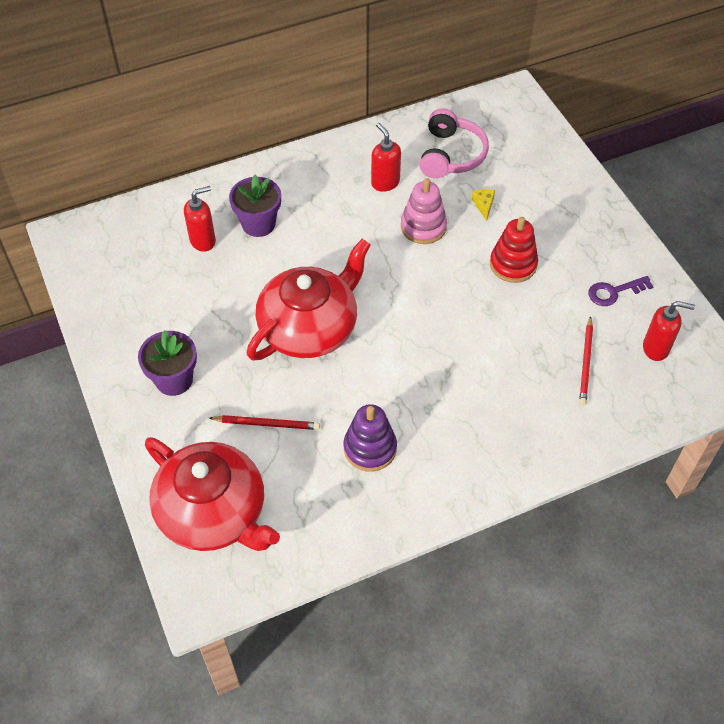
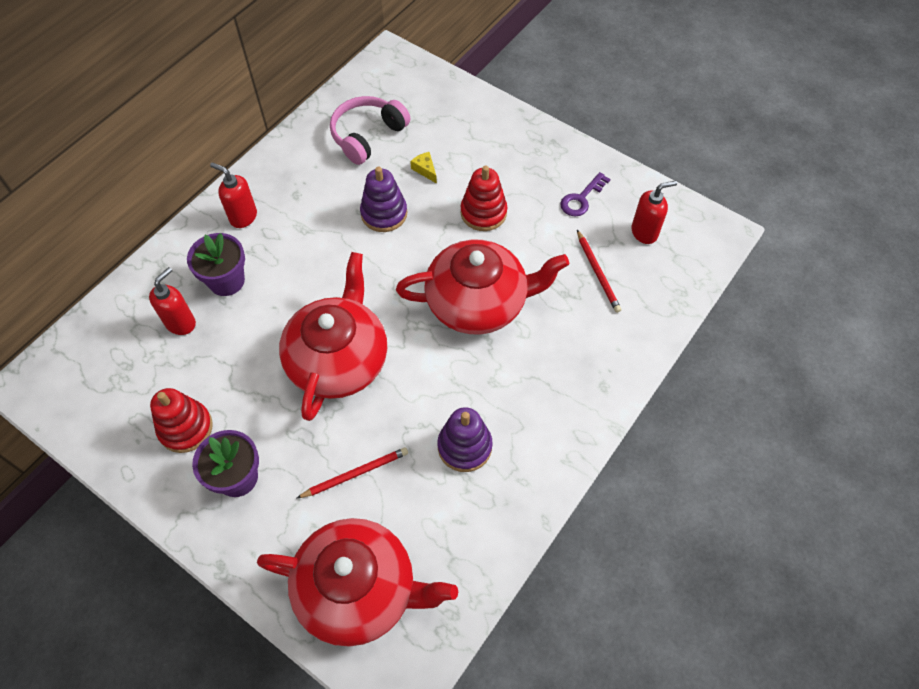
camera: 30 degrees left, 5 degrees up
red soap dispenser [371,123,401,192] -> red soap dispenser moved to [210,162,257,228]
pink stacking toy [401,178,447,244] -> purple stacking toy [360,167,407,232]
pink headphones [420,108,489,178] -> pink headphones turned 120 degrees counterclockwise [330,96,410,165]
none -> red stacking toy [150,388,213,453]
none -> red teapot [396,240,569,334]

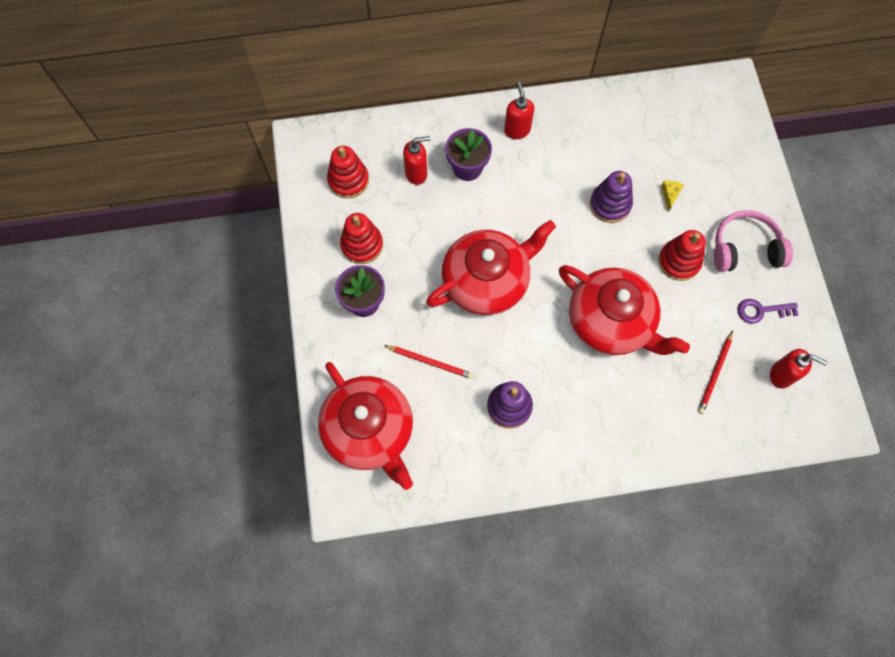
camera: 45 degrees right, 10 degrees up
pink headphones [330,96,410,165] -> pink headphones moved to [714,210,793,272]
none -> red stacking toy [327,146,369,198]

